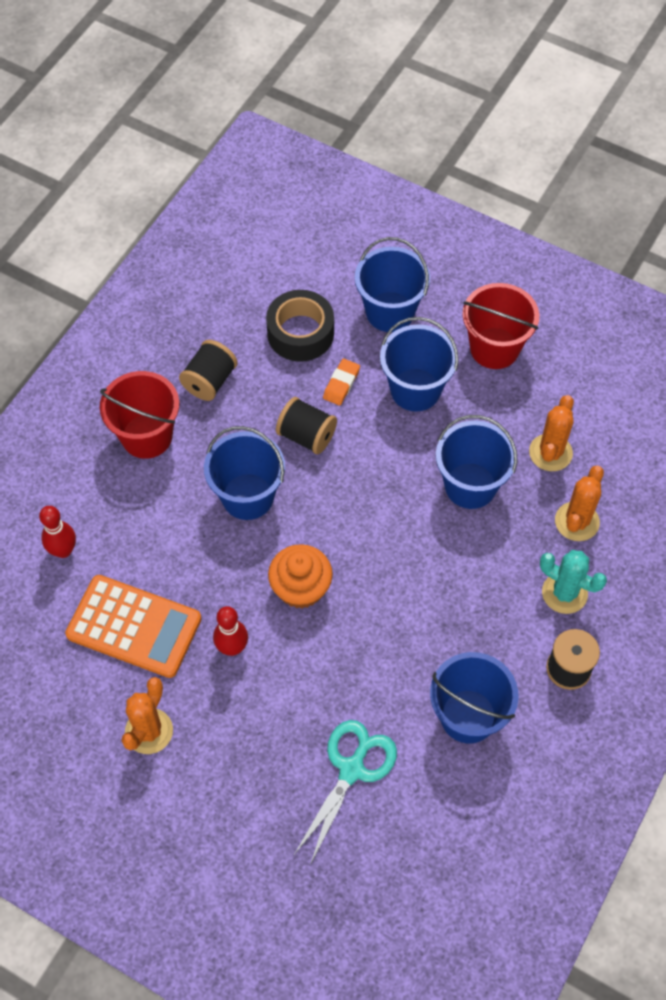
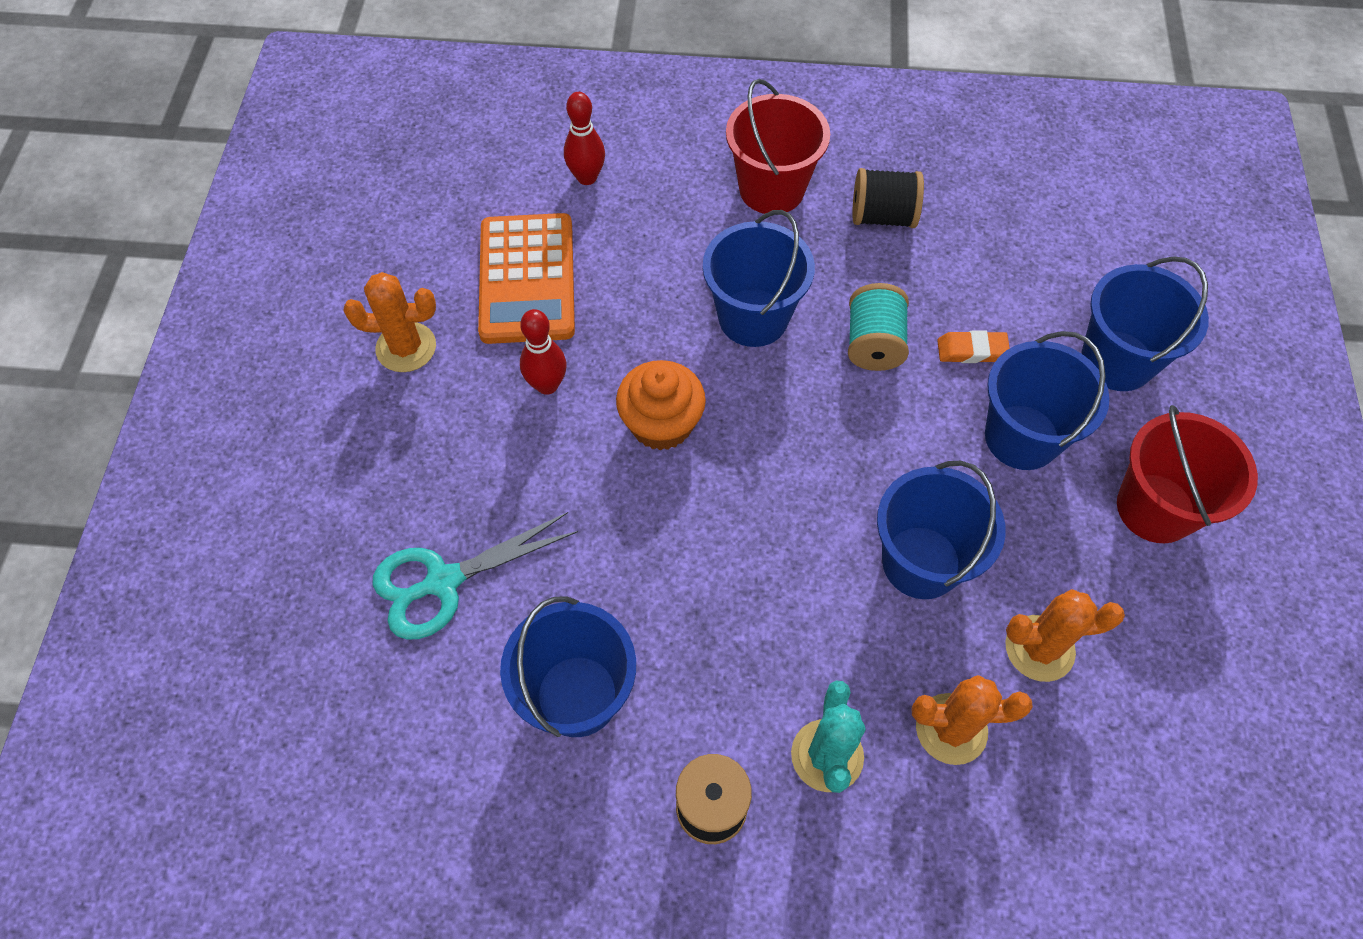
camera: 65 degrees right, 0 degrees up
black tape [266,290,334,362] -> none
black spool [276,397,337,454] -> turquoise spool [848,283,909,371]
turquoise scissors [294,720,397,865] -> turquoise scissors turned 150 degrees clockwise [373,512,578,640]

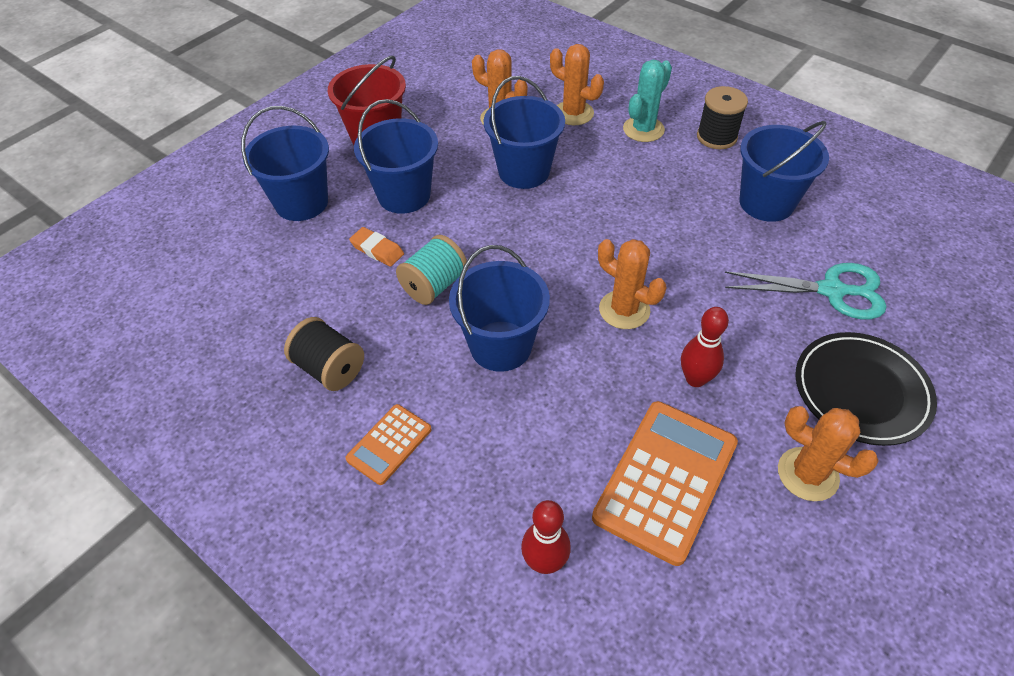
camera: 145 degrees left, 10 degrees down
orange cupcake [616,360,706,451] -> orange cactus [598,239,666,329]
red bucket [726,79,830,214] -> orange calculator [345,404,431,485]
none -> black plate [795,332,937,446]

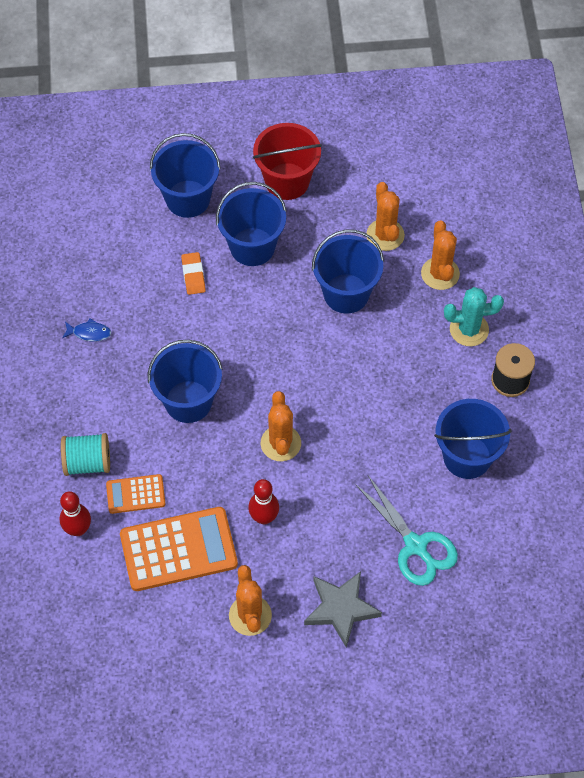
camera: 45 degrees right, 10 degrees up
black spool [284,317,364,391] -> blue fish [62,318,111,342]
orange calculator [345,404,431,485] -> orange calculator moved to [106,474,165,514]
turquoise spool [396,235,468,305] -> turquoise spool moved to [61,433,110,476]
black plate [795,332,937,446] -> grey star [304,571,382,647]

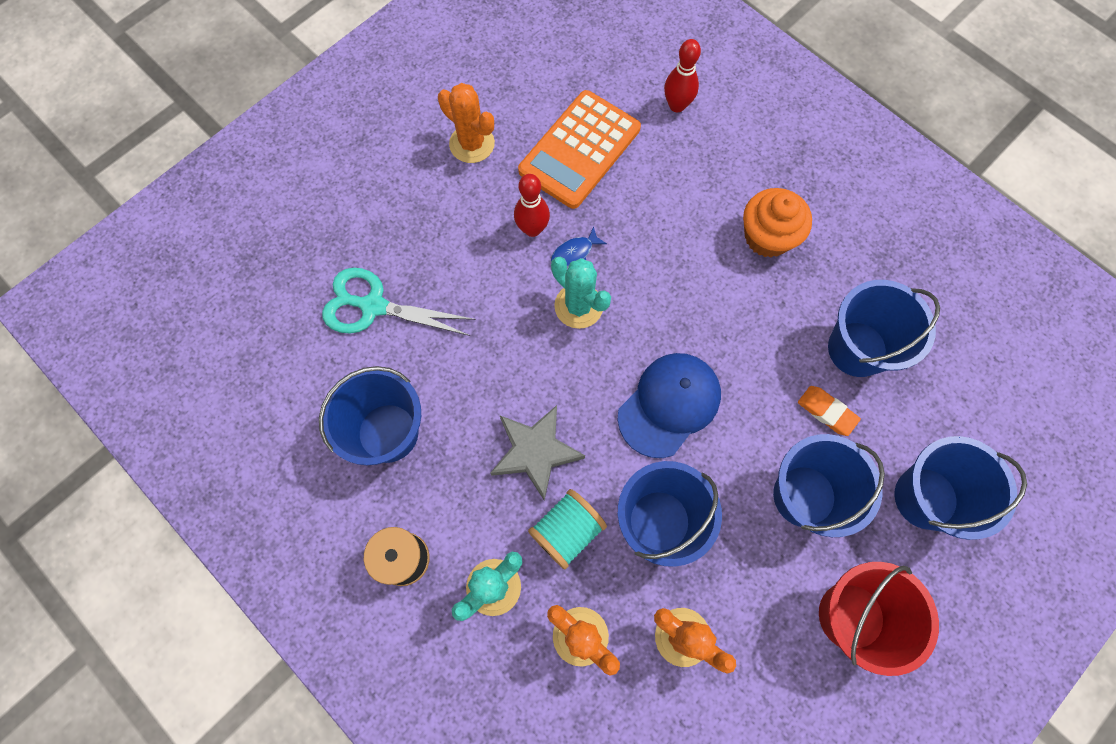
camera: 140 degrees right, 10 degrees up
turquoise spool [61,433,110,476] -> turquoise spool moved to [528,489,607,570]
blue fish [62,318,111,342] -> blue fish moved to [551,226,607,267]
orange calculator [106,474,165,514] -> none
blue bucket [148,340,223,423] -> blue bucket moved to [828,280,940,377]
orange cactus [261,391,301,461] -> turquoise cactus [551,257,611,329]
grey star [304,571,382,647] -> grey star moved to [490,405,585,500]
none -> blue cap [618,353,721,458]
none -> orange cupcake [743,188,812,258]

